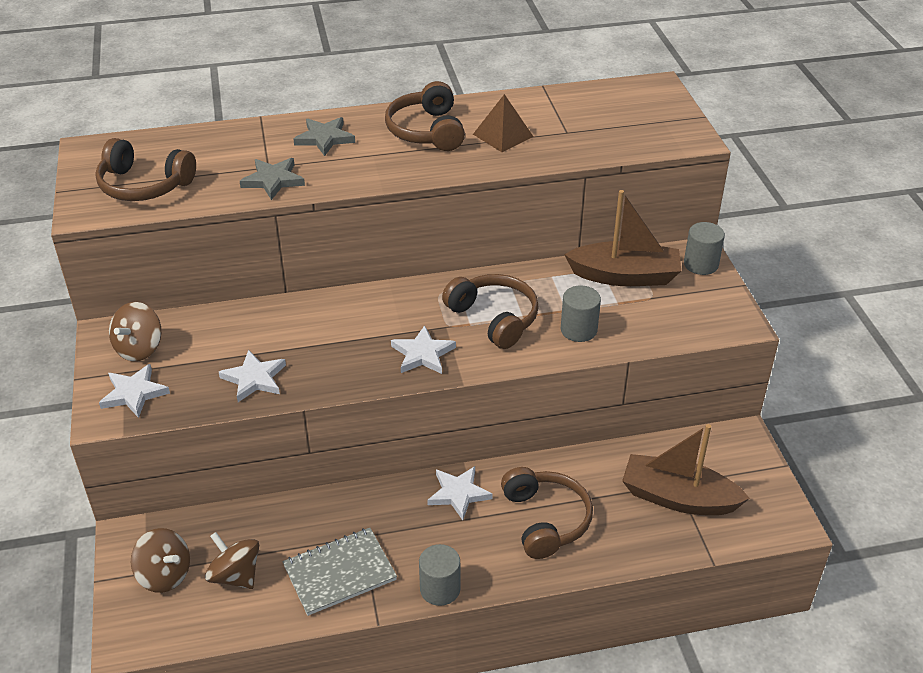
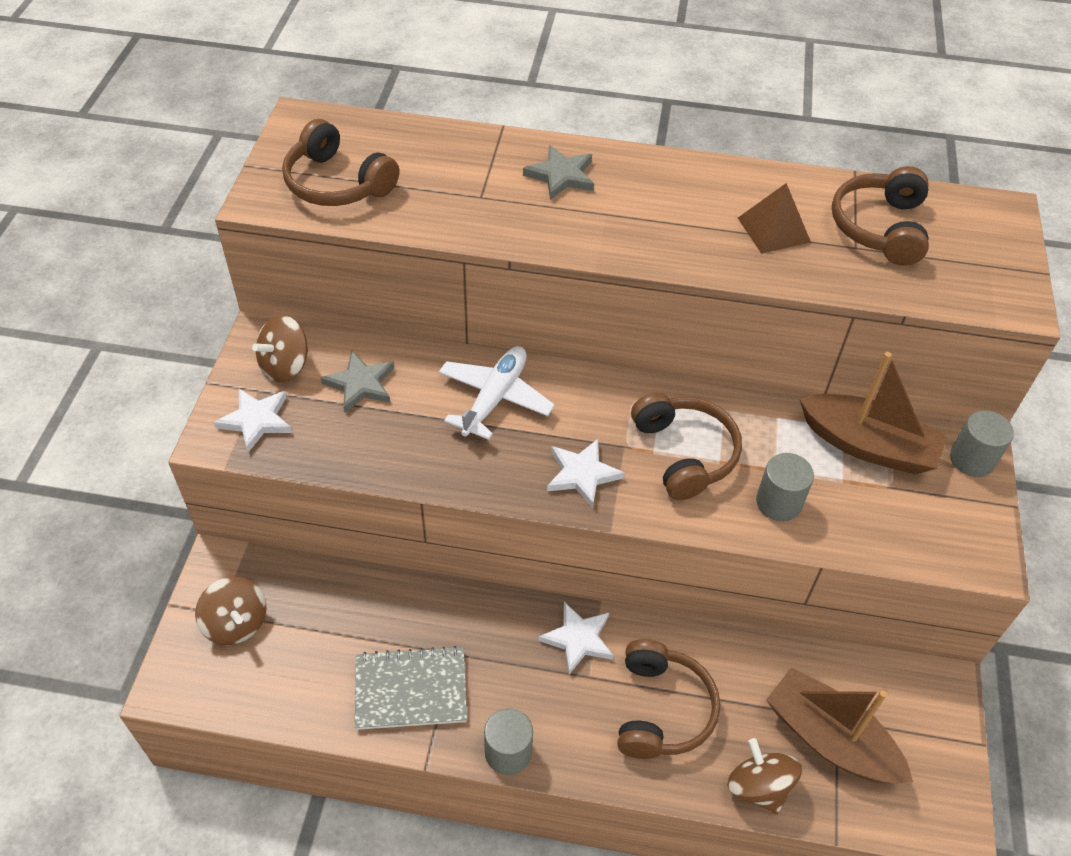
camera: 20 degrees right, 10 degrees up
brown spinning top [205,532,259,589] -> brown spinning top moved to [728,738,802,815]
white star [219,350,286,402] -> none
grey star [240,158,305,200] -> grey star moved to [321,351,394,413]
brown headphones [385,81,465,151] -> brown headphones moved to [832,166,929,266]
none -> white plane [439,346,555,440]

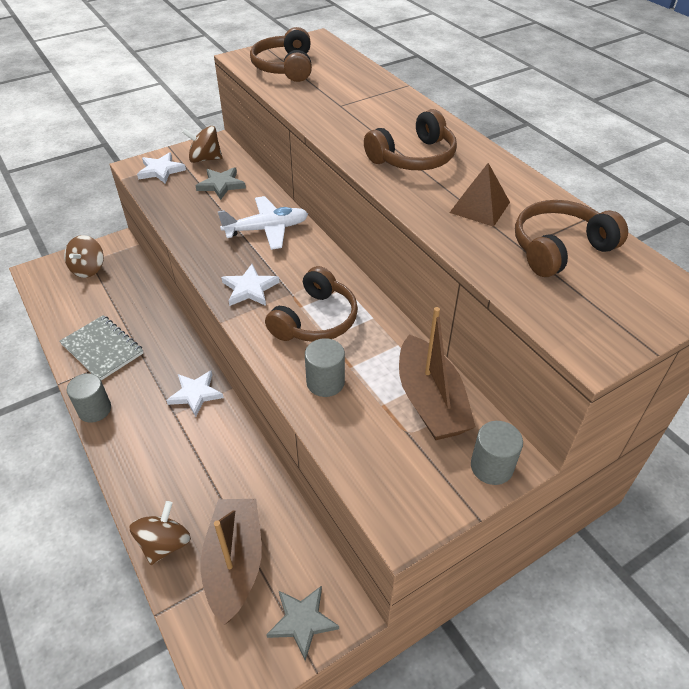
camera: 50 degrees right, 5 degrees down
grey star [523,145,594,200] -> grey star moved to [266,586,339,661]
brown headphones [617,639,720,759] -> brown headphones moved to [364,109,457,170]

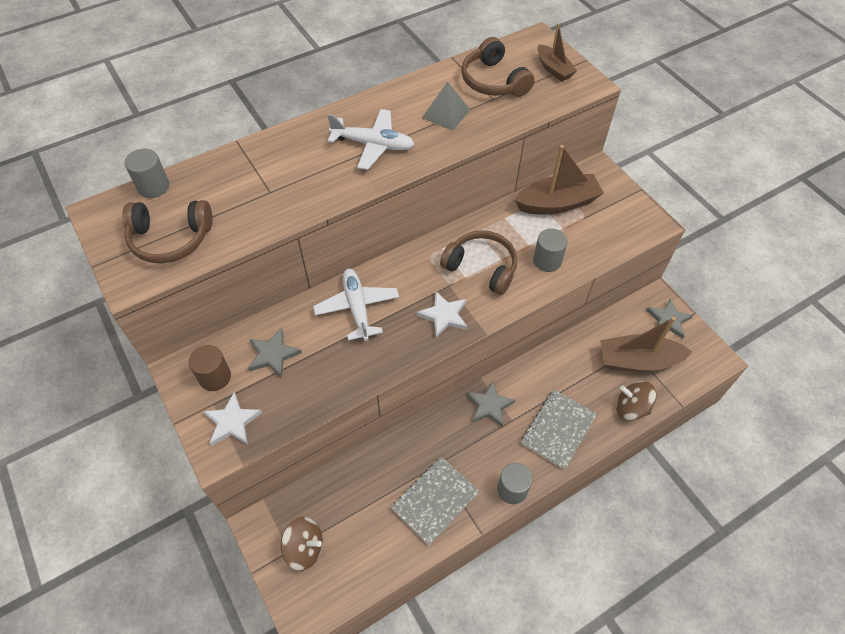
camera: 90 degrees left, 10 degrees up
white star [166,370,224,417] -> grey star [466,381,515,427]
brown spinning top [182,126,222,163] -> brown cylinder [189,345,231,391]
brown headphones [364,109,457,170] -> white plane [327,109,414,170]
brown pyramid [449,163,510,227] -> grey pyramid [422,81,470,131]
grey cylinder [471,421,523,485] -> grey cylinder moved to [125,149,169,198]
none -> grey notebook [521,390,597,470]
none -> brown boat [538,23,577,82]

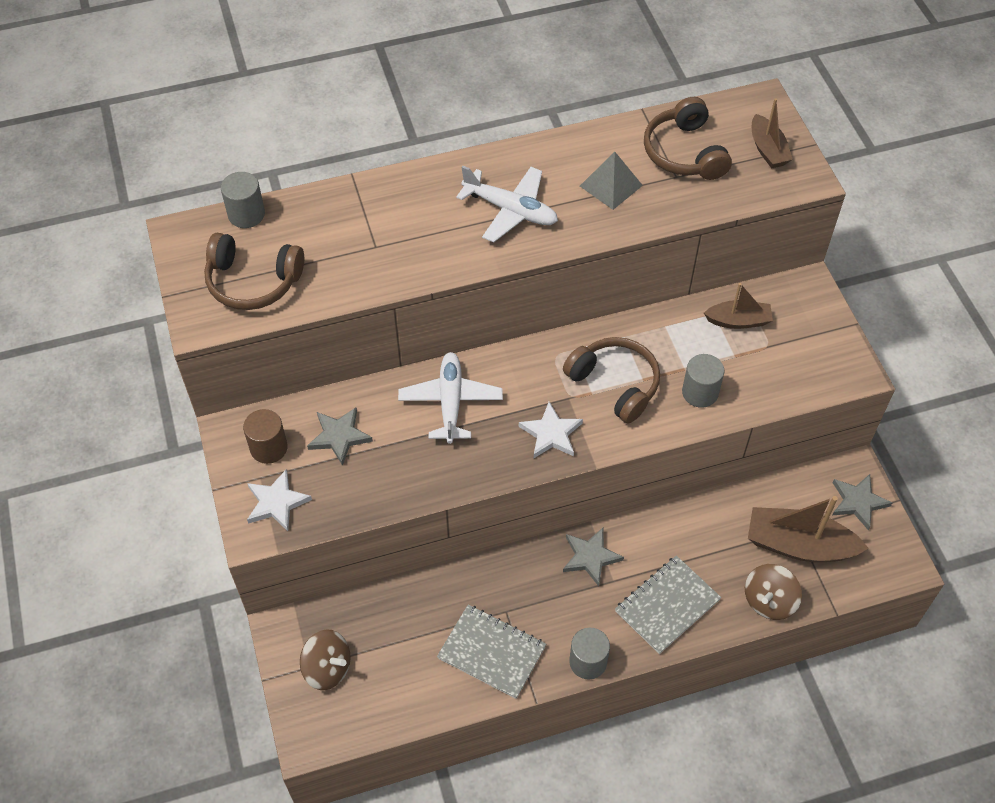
camera: 15 degrees right, 0 degrees up
grey notebook [391,457,480,545] -> grey notebook turned 60 degrees clockwise [437,604,546,699]
brown boat [515,145,604,214] -> brown boat [704,283,773,329], size x0.59
brown spinning top [616,381,657,420] -> brown spinning top turned 90 degrees counterclockwise [745,564,802,620]

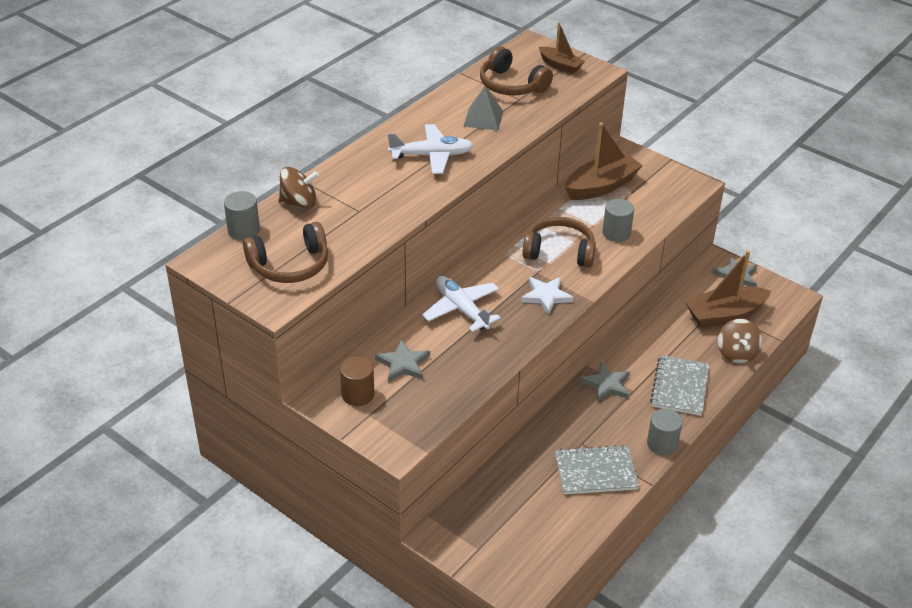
camera: 35 degrees left, 15 degrees down
white star [247,470,312,531] -> none
brown spinning top [300,629,351,690] -> brown spinning top moved to [279,167,319,208]
brown boat [704,283,773,329] -> brown boat [565,123,643,200], size x1.70

